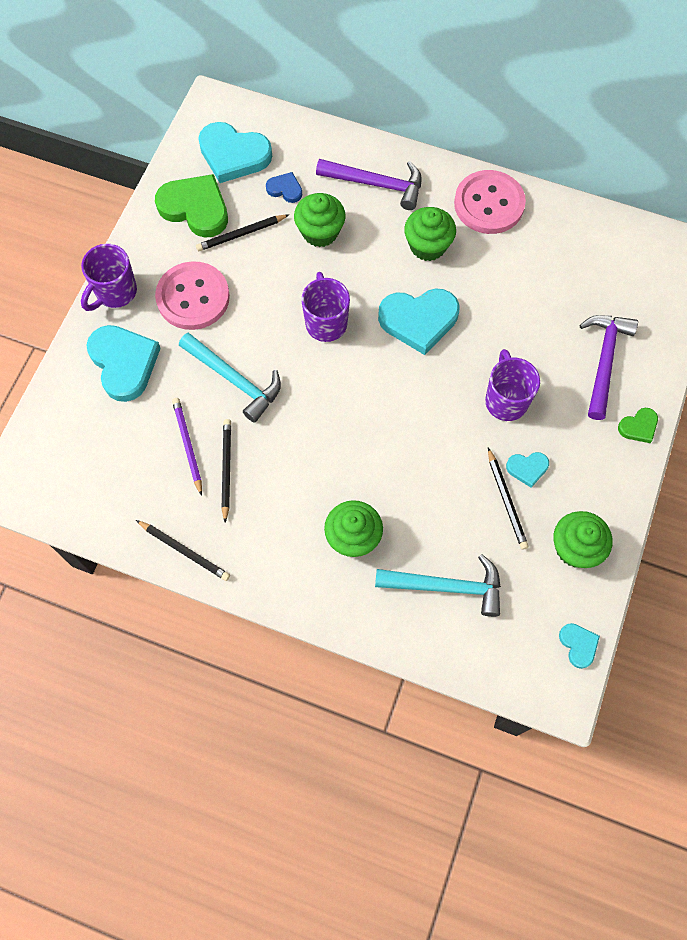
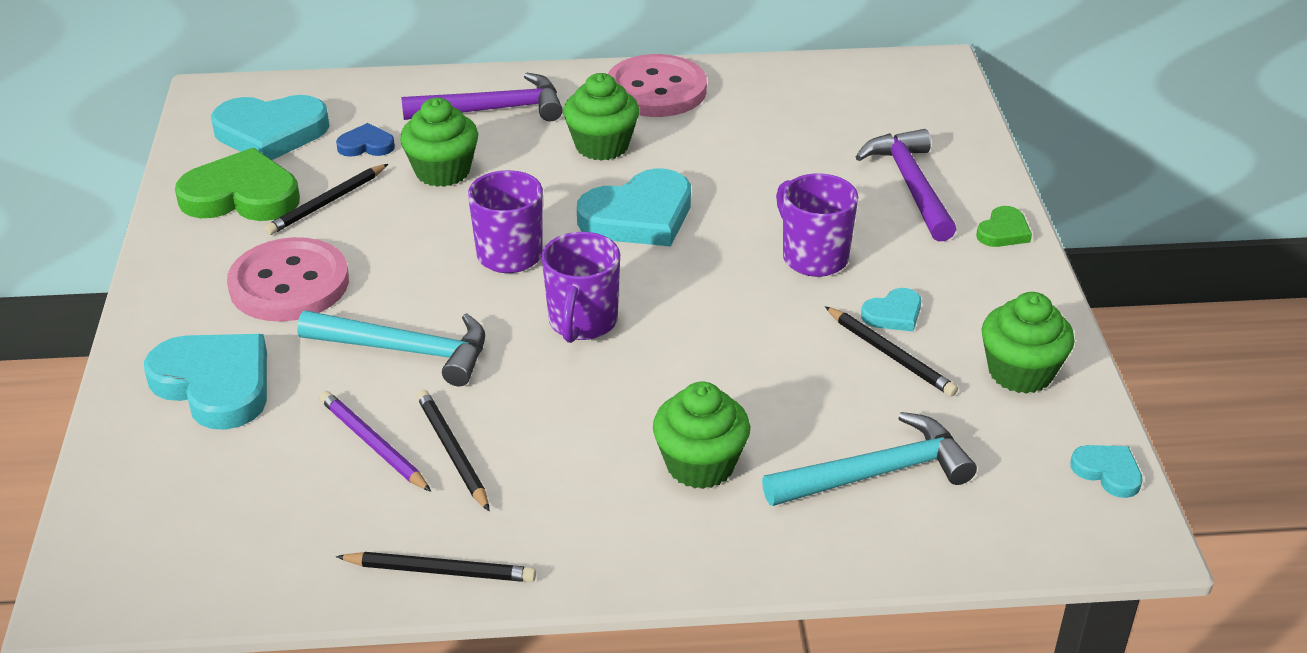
camera: 25 degrees left, 30 degrees down
purple mug [81,244,137,311] -> purple mug moved to [542,232,620,343]

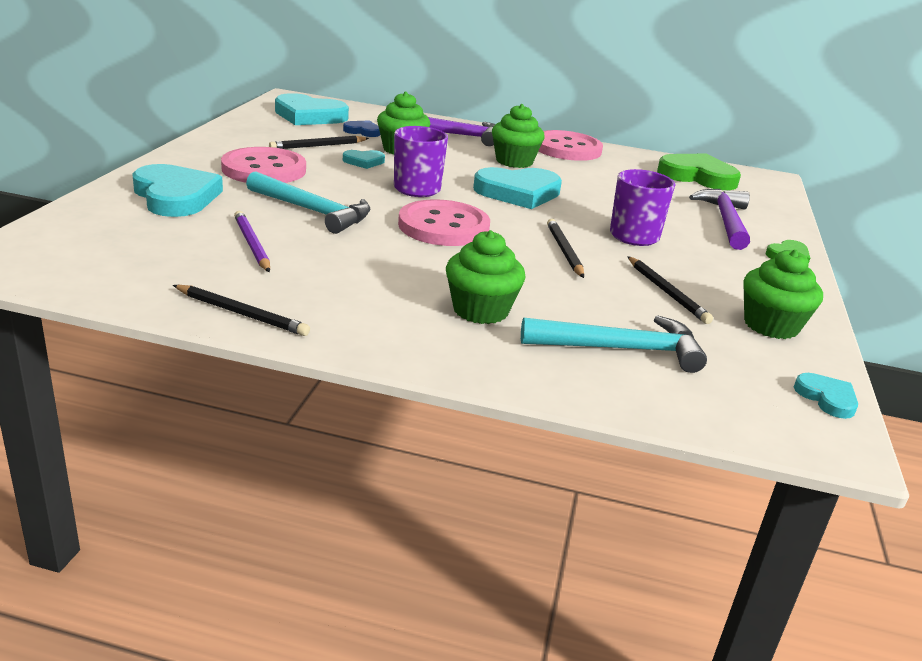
camera: 15 degrees right, 10 degrees down
green heart [175,148,300,221] -> green heart moved to [657,154,741,190]
black pencil [416,389,490,511] -> black pencil moved to [547,219,584,278]
purple mug [542,232,620,343] -> pink button [398,199,490,246]
turquoise heart [861,288,921,332] -> turquoise heart moved to [343,150,385,169]

